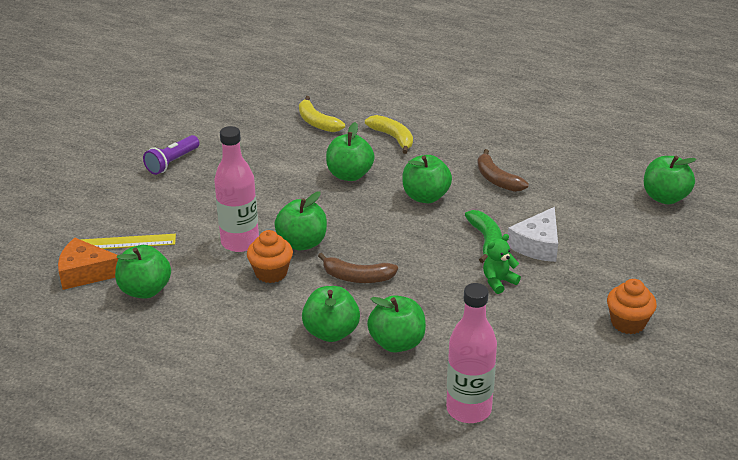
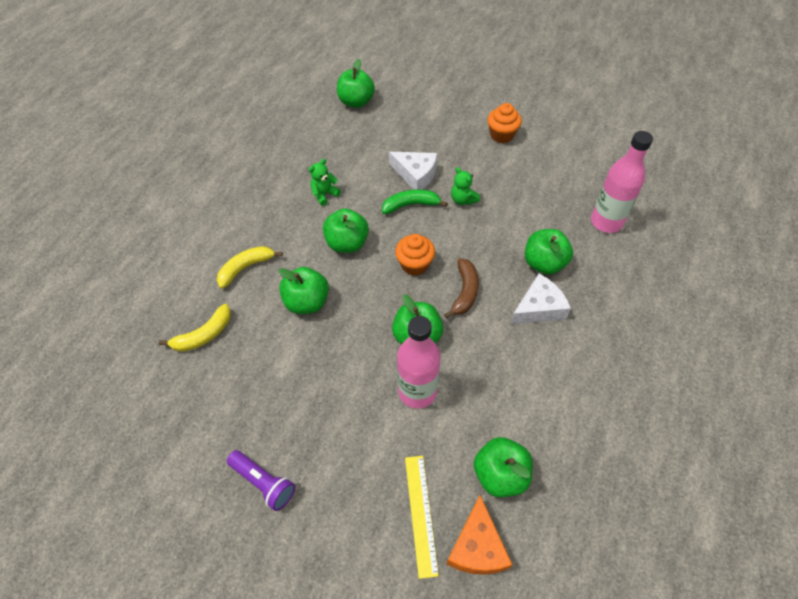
camera: 90 degrees left, 20 degrees up
orange cupcake [247,230,293,283] -> orange cupcake moved to [395,234,435,276]
green apple [302,286,360,342] -> white cheese [510,274,571,325]
brown banana [477,149,529,192] -> green teddy bear [309,159,341,206]

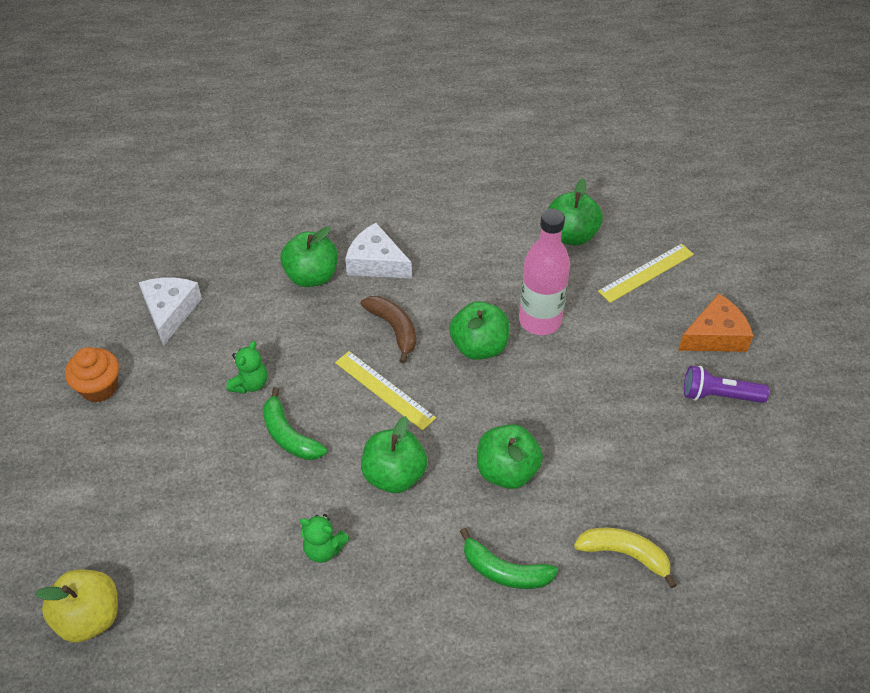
camera: 120 degrees left, 5 degrees down
yellow banana [217,246,283,289] -> green banana [460,528,558,589]
purple flashlight [227,450,295,511] -> purple flashlight turned 90 degrees counterclockwise [684,366,769,403]
green apple [337,59,375,108] -> yellow apple [35,569,118,643]
white cheese [389,152,437,190] -> white cheese moved to [139,277,202,346]
orange cupcake [395,234,435,276] -> yellow ruler [335,351,436,431]
brown banana [444,258,479,319] -> brown banana turned 75 degrees clockwise [361,296,416,363]
orange cheese [446,495,513,575] -> orange cheese moved to [678,293,753,352]
pink bottle [591,131,653,233] -> none

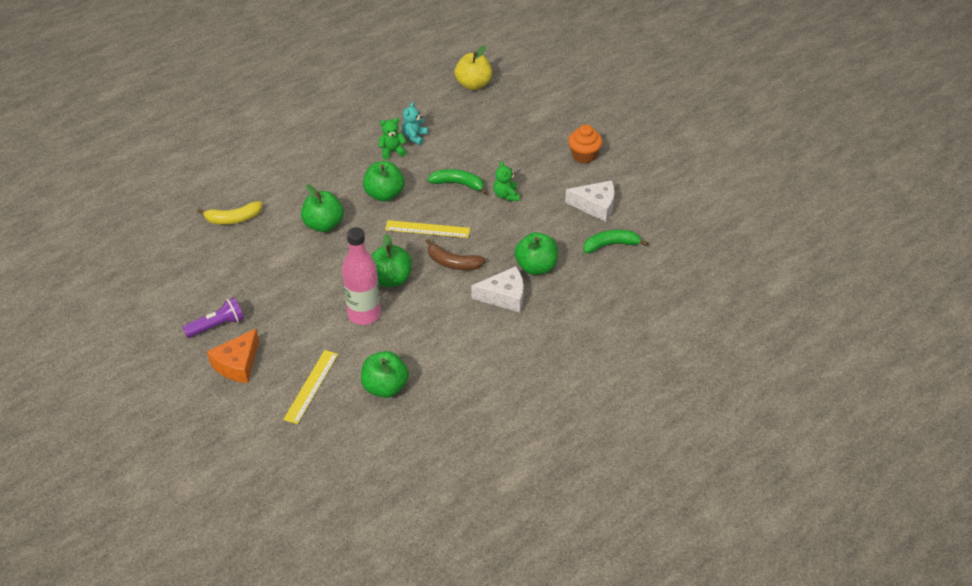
camera: 145 degrees right, 5 degrees down
white cheese [139,277,202,346] -> white cheese turned 45 degrees counterclockwise [565,180,615,222]
green banana [460,528,558,589] -> green banana moved to [583,230,648,253]
none -> turquoise teddy bear [402,102,428,145]

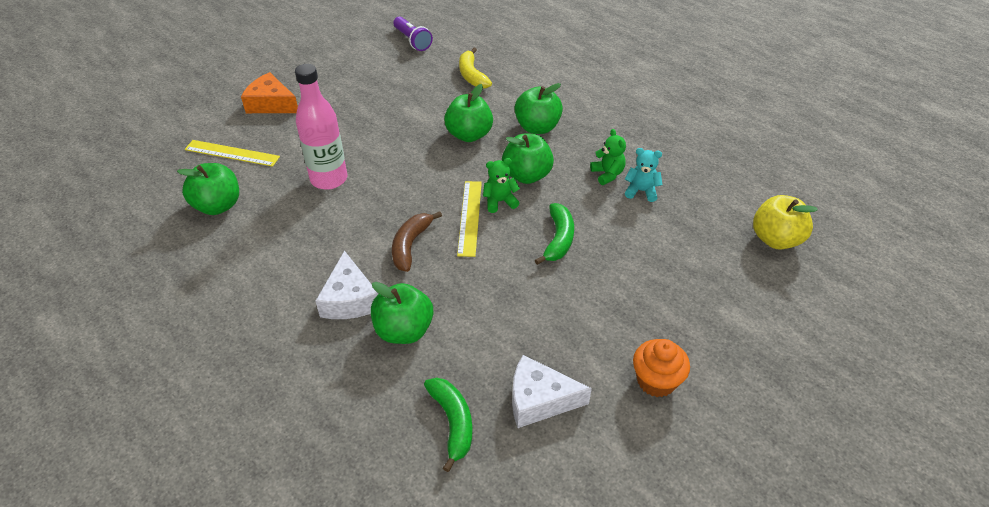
camera: 85 degrees right, 0 degrees up
purple flashlight [183,297,244,338] -> purple flashlight moved to [393,16,433,51]
green apple [371,234,412,287] -> green apple moved to [514,83,563,134]
green teddy bear [493,161,520,201] -> green teddy bear moved to [483,158,520,213]
white cheese [565,180,615,222] -> white cheese turned 90 degrees clockwise [512,355,592,428]

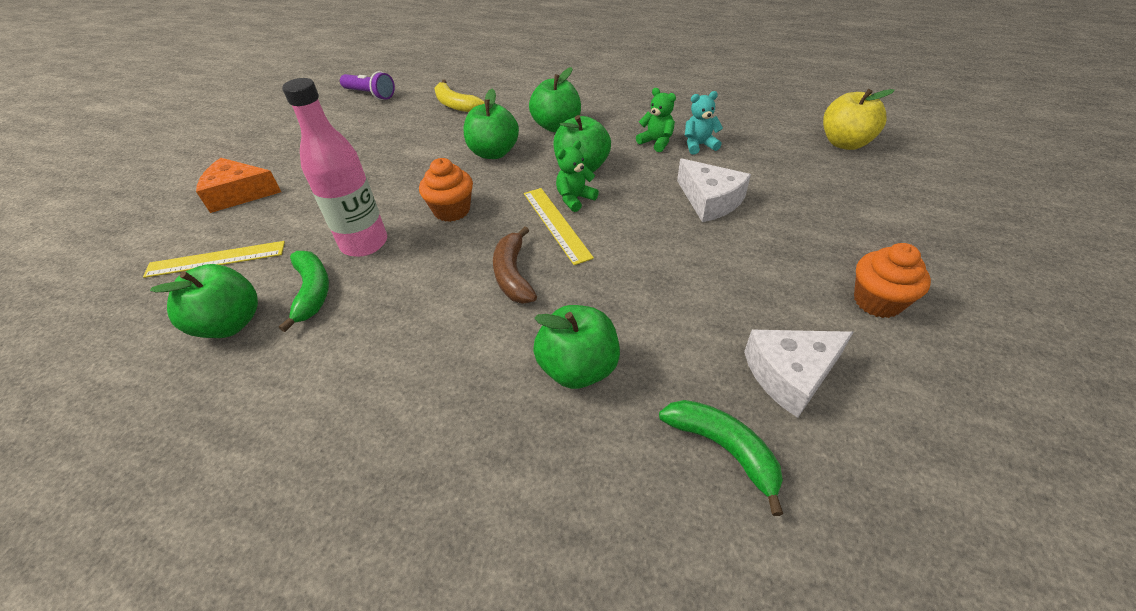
camera: 25 degrees left, 0 degrees up
white cheese [316,251,378,319] -> white cheese moved to [677,158,751,222]
green banana [535,203,574,265] -> green banana moved to [279,251,329,332]
none -> orange cupcake [419,158,473,222]

